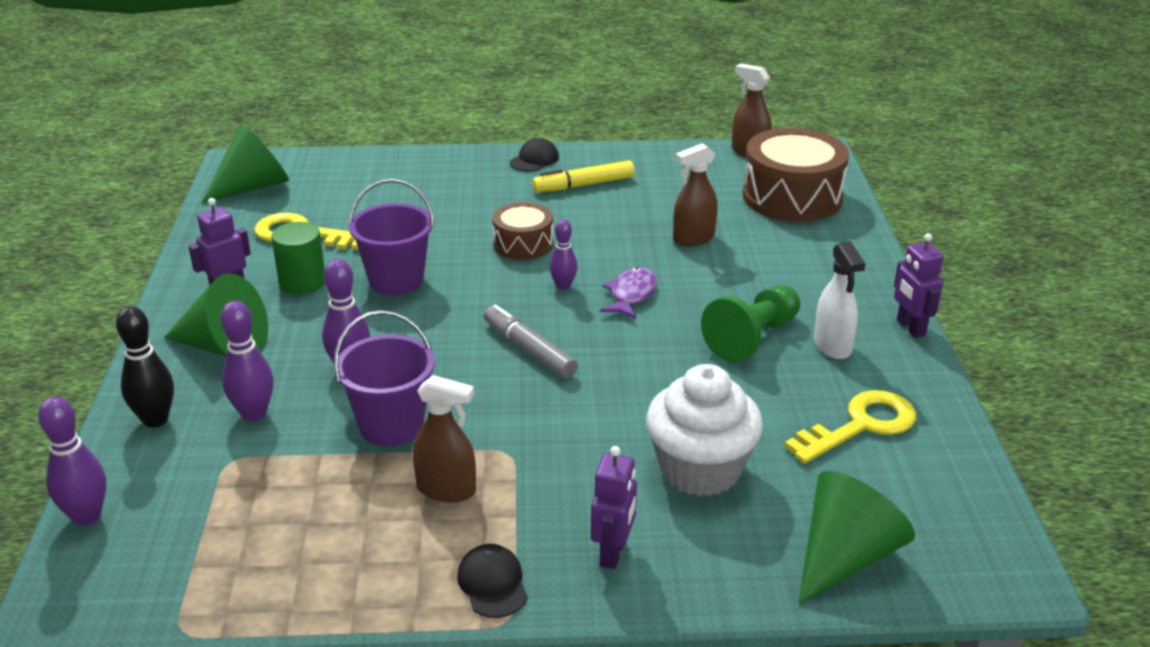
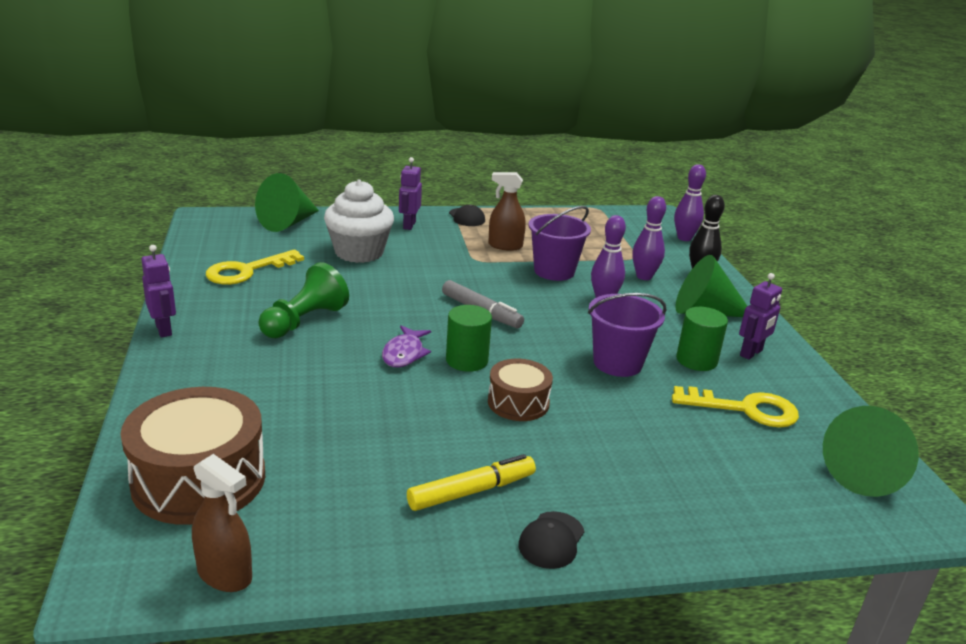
camera: 170 degrees right, 5 degrees down
purple bowling pin [549,219,578,290] -> green cylinder [446,305,492,372]
brown spray bottle [673,143,718,246] -> none
white spray bottle [814,241,866,359] -> none

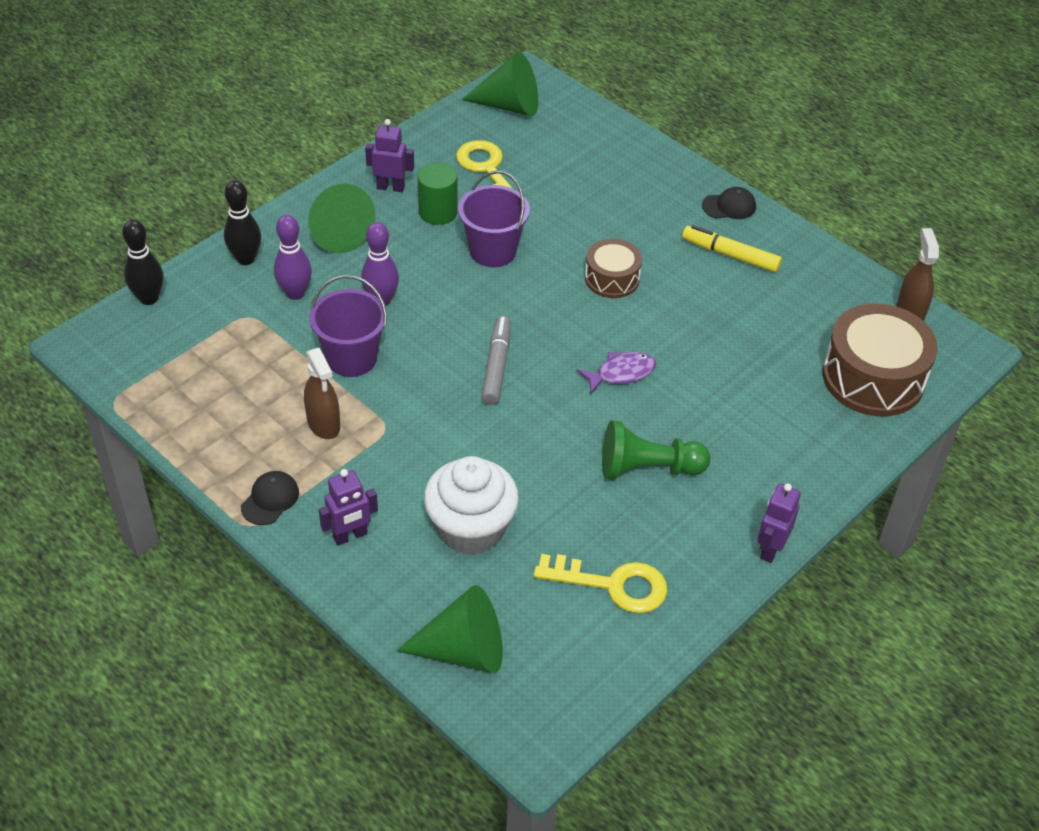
camera: 125 degrees left, 20 degrees up
green cylinder [446,305,492,372] -> none
purple bowling pin [674,164,706,241] -> black bowling pin [122,220,163,305]

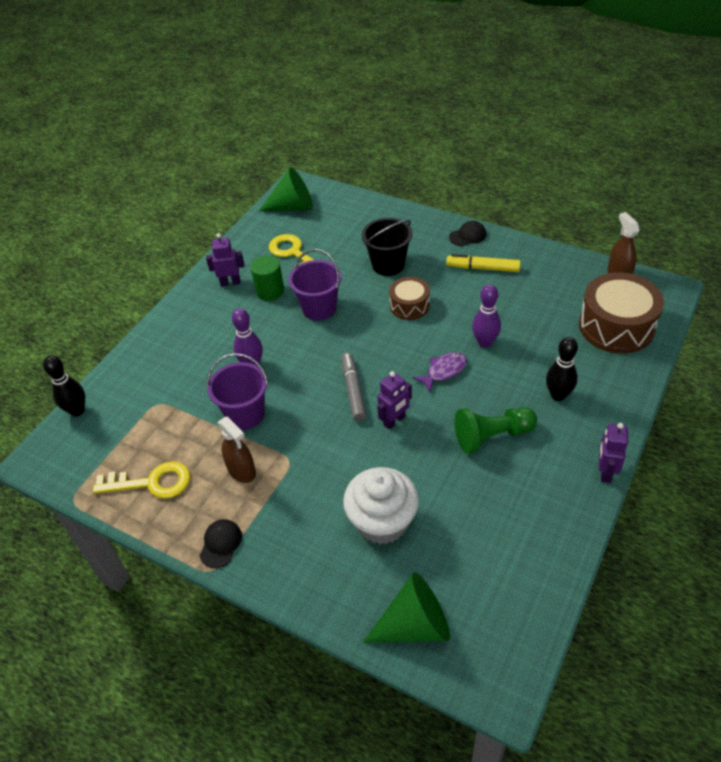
camera: 10 degrees left, 0 degrees up
black bowling pin [224,180,261,265] -> black bowling pin moved to [546,337,578,401]
purple bowling pin [274,215,312,300] -> purple bowling pin moved to [472,284,501,348]
green cone [308,183,375,253] -> none
purple robot [319,469,378,545] -> purple robot moved to [377,371,412,430]
yellow key [534,554,667,613] -> yellow key moved to [93,461,190,499]
none -> black bucket [362,218,413,276]

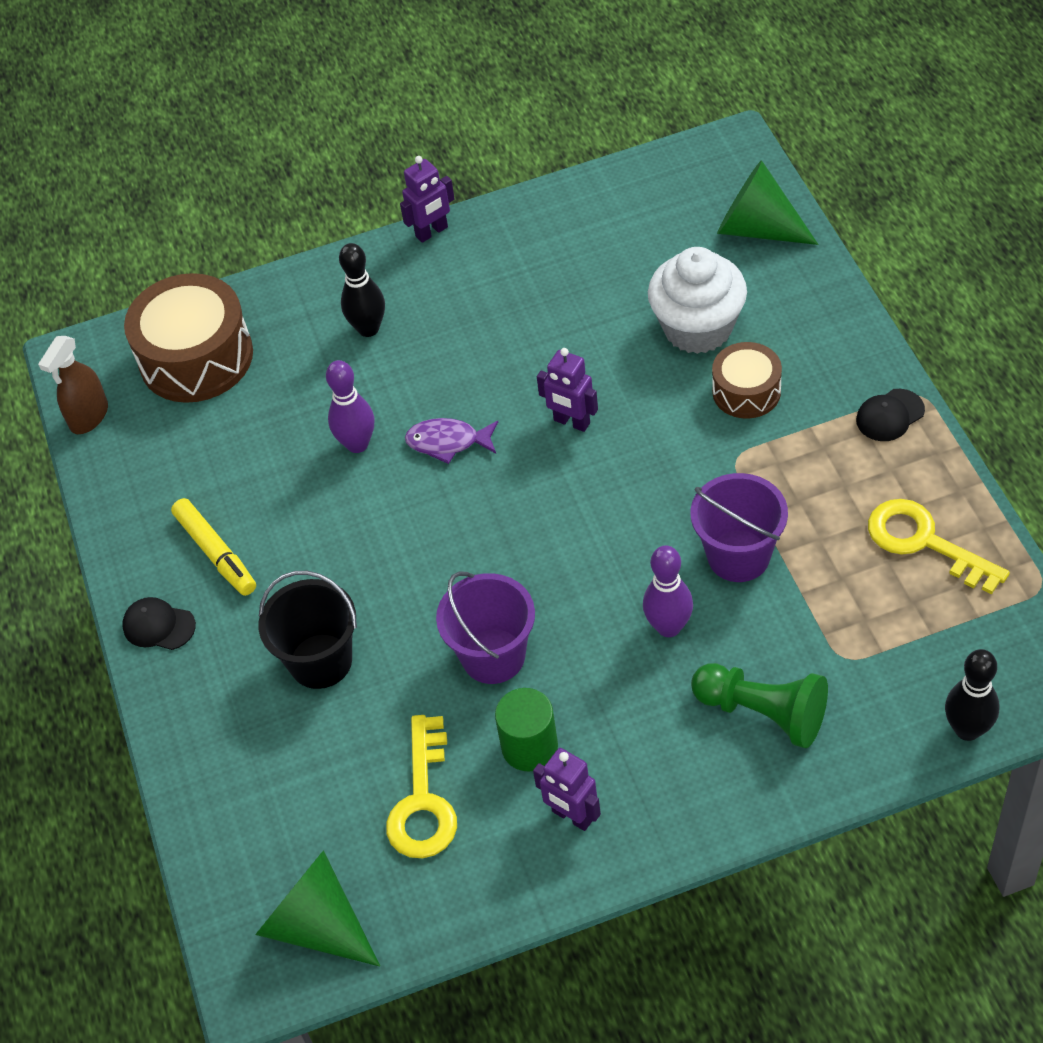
camera: 135 degrees left, 5 degrees up
brown spray bottle [218,417,256,483] -> none
grey marker [341,353,367,421] -> none
purple robot [377,371,412,430] -> purple robot turned 150 degrees counterclockwise [537,348,598,432]
brown drum [389,277,430,320] -> brown drum moved to [712,342,782,419]
green pawn [455,407,537,454] -> green pawn moved to [691,663,828,748]

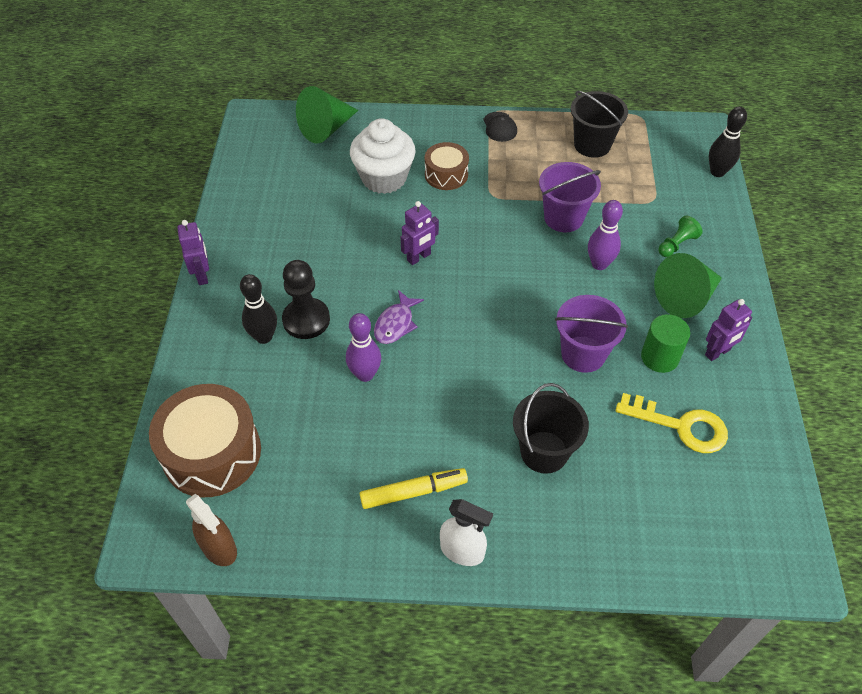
camera: 75 degrees left, 0 degrees up
black cap [122,597,196,650] -> white spray bottle [440,499,493,566]
green cone [255,850,380,967] -> green cone moved to [654,253,722,318]
green pawn [691,663,828,748] -> green pawn [658,216,703,257], size x0.59
yellow key [868,499,1010,595] -> black bucket [571,91,628,158]
none -> black pawn [282,260,330,339]

